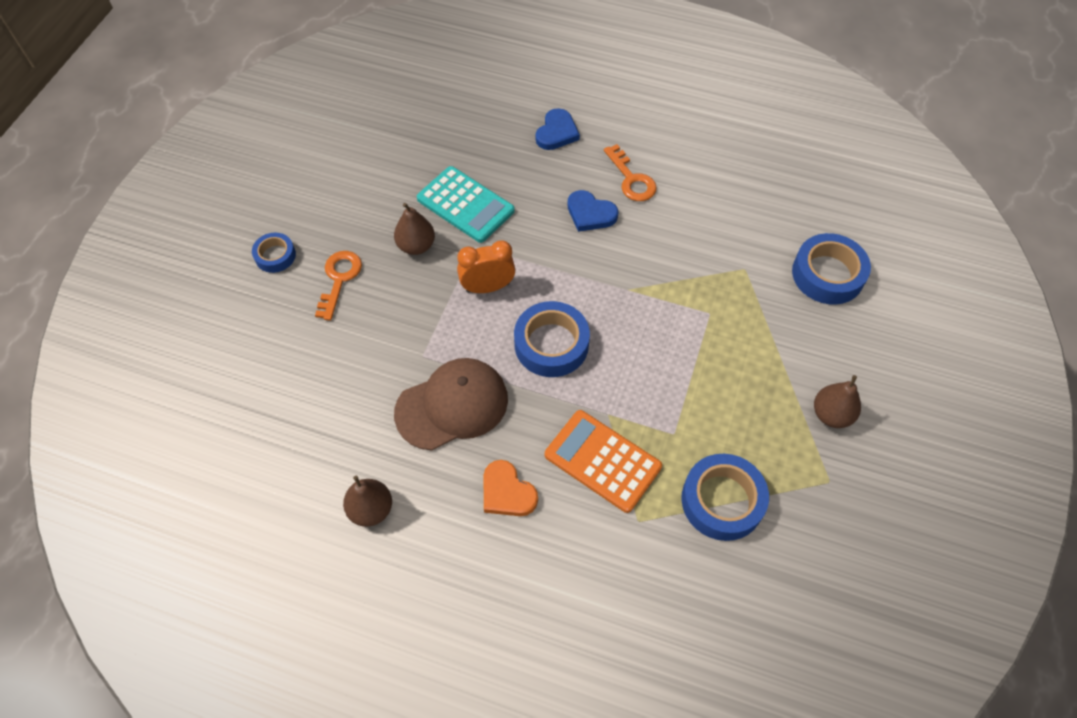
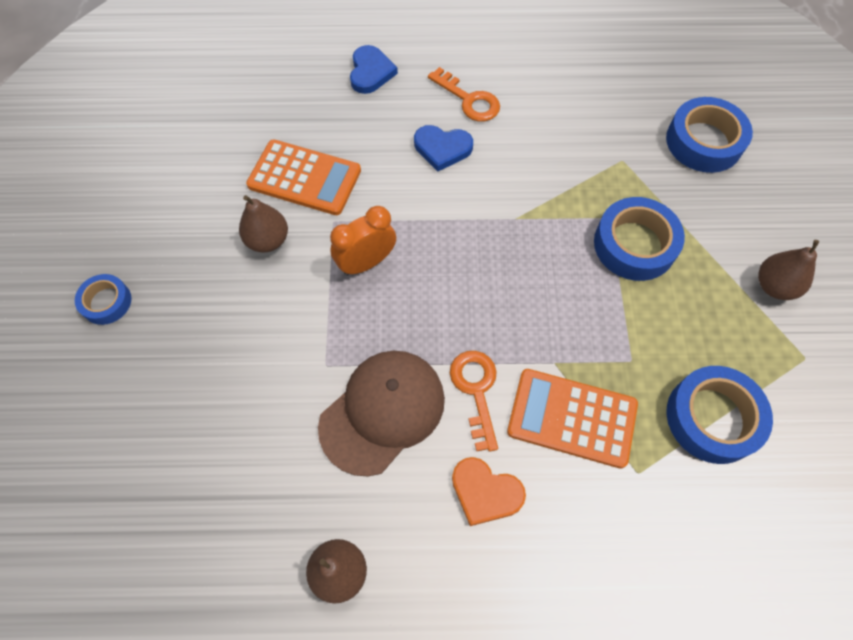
camera: 20 degrees left, 5 degrees up
orange key [315,251,362,321] -> orange key moved to [450,351,498,452]
turquoise calculator [417,166,515,243] -> orange calculator [246,139,361,215]
blue tape [514,301,590,377] -> blue tape moved to [594,197,685,281]

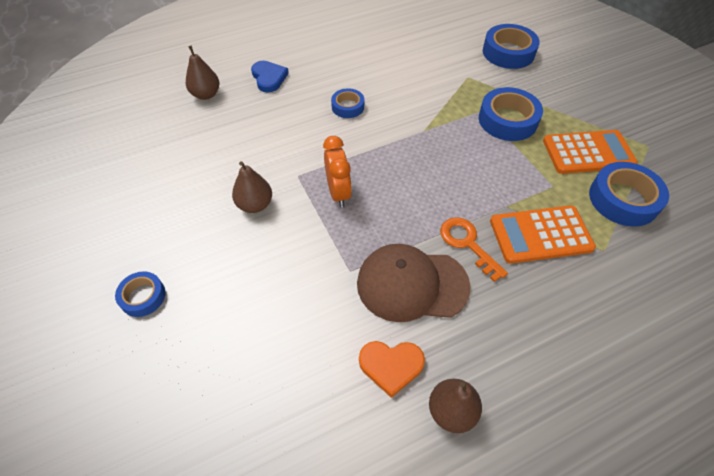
camera: 25 degrees left, 10 degrees down
orange calculator [246,139,361,215] -> orange calculator moved to [543,130,638,174]
brown cap [318,351,445,476] -> brown cap turned 105 degrees counterclockwise [357,244,471,322]
orange clock [330,206,396,276] -> orange clock turned 135 degrees clockwise [323,136,352,207]
blue heart [414,125,473,172] -> blue tape [331,88,364,118]
orange key [428,67,500,122] -> none
orange heart [452,457,526,526] -> orange heart moved to [359,341,425,398]
brown pear [758,240,819,300] -> brown pear moved to [186,46,220,100]

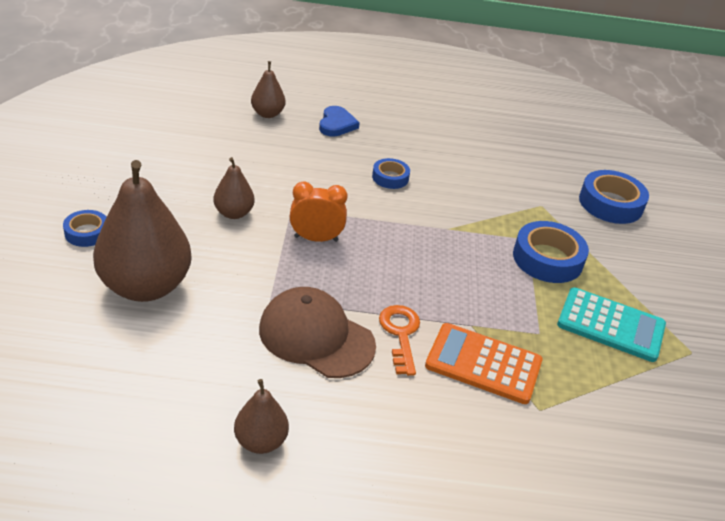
camera: 25 degrees right, 15 degrees down
orange clock [323,136,352,207] -> orange clock turned 105 degrees counterclockwise [290,182,348,242]
orange heart [359,341,425,398] -> none
orange calculator [543,130,638,174] -> turquoise calculator [557,287,666,362]
blue tape [589,162,669,227] -> none
none -> brown pear [93,160,192,302]

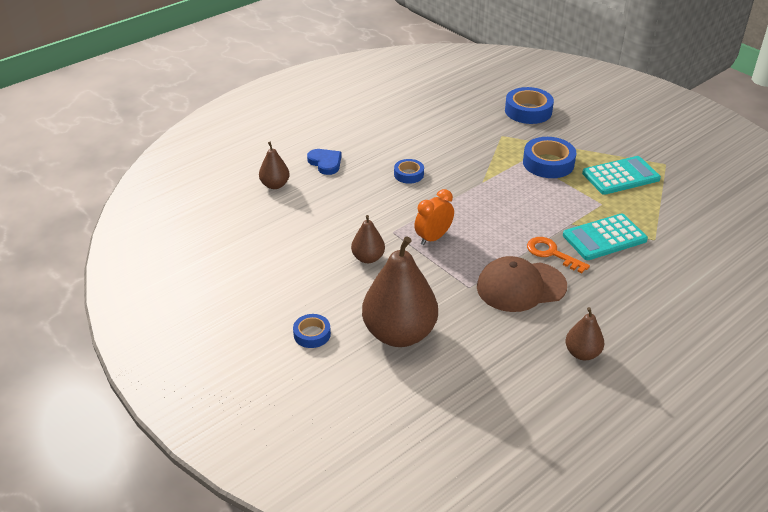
camera: 40 degrees left, 0 degrees up
orange calculator [425,323,543,404] -> turquoise calculator [563,213,648,260]

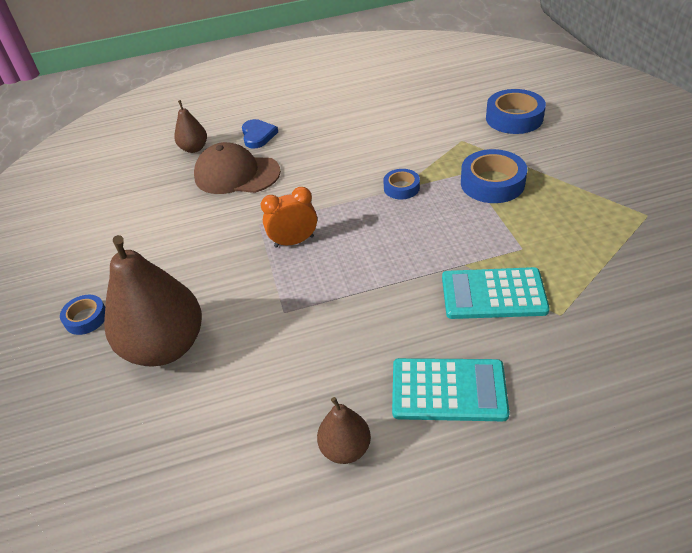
camera: 30 degrees right, 5 degrees up
brown pear [351,215,385,263] -> none
blue tape [394,159,424,184] -> blue tape moved to [383,169,420,199]
brown cap [477,256,567,312] -> brown cap moved to [194,142,281,194]
orange key [527,237,590,274] -> none
turquoise calculator [582,156,661,195] -> turquoise calculator moved to [392,358,510,421]

